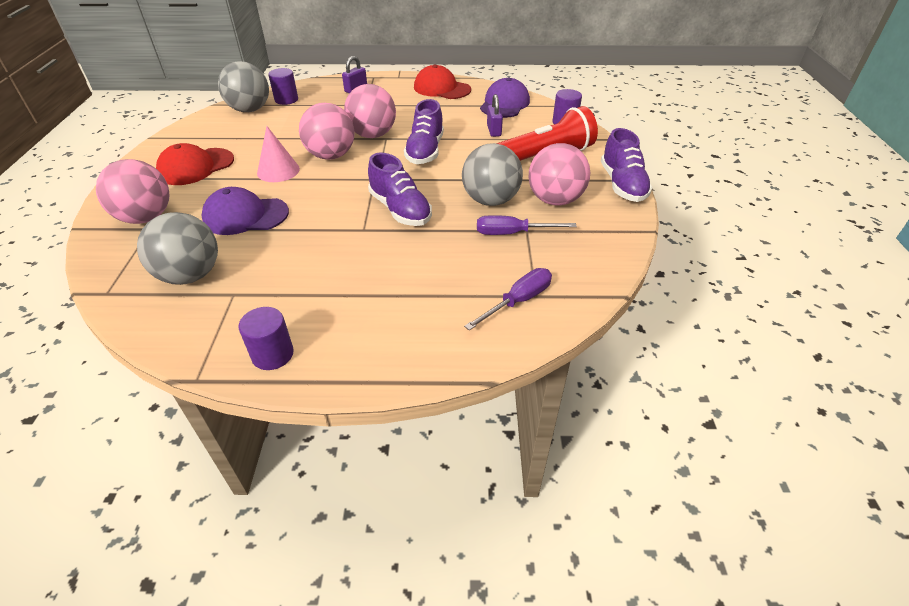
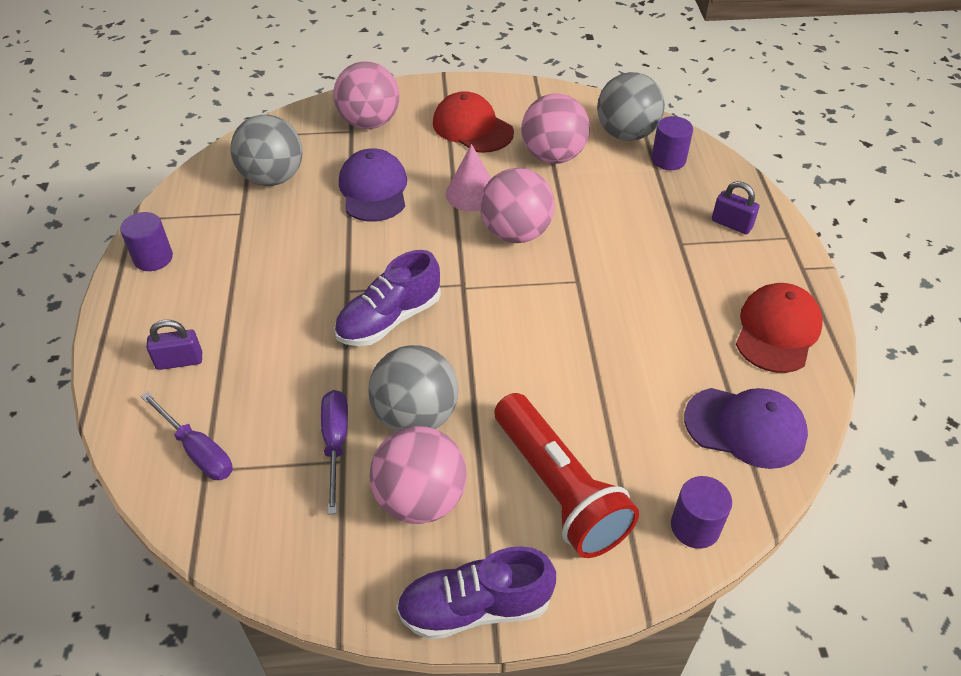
camera: 85 degrees right, 5 degrees up
pink ball [344,84,396,138] -> pink ball moved to [521,94,590,164]
purple shoe [404,99,444,164] -> none
purple padlock [487,94,503,137] -> purple padlock moved to [147,320,202,370]

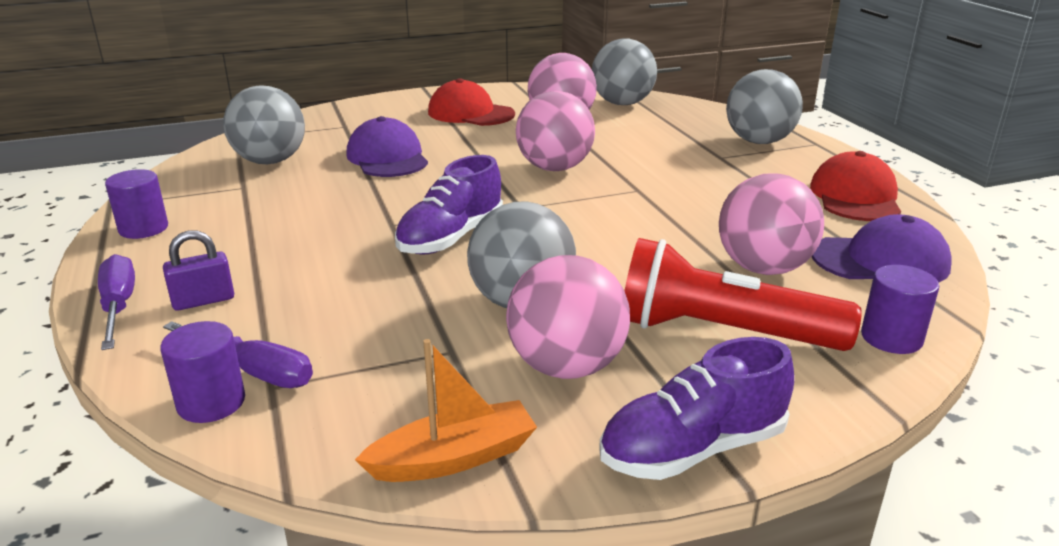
camera: 15 degrees left, 20 degrees down
purple screwdriver [321,390,348,515] -> purple screwdriver moved to [98,254,135,350]
pink ball [334,61,399,129] -> pink ball moved to [719,173,824,275]
pink cone [446,144,491,212] -> none
red flashlight [495,393,639,558] -> red flashlight turned 150 degrees clockwise [624,238,862,351]
purple cylinder [652,116,693,170] -> purple cylinder moved to [160,321,245,423]
purple padlock [712,181,759,234] -> grey ball [726,69,803,144]
none -> orange boat [355,339,537,482]

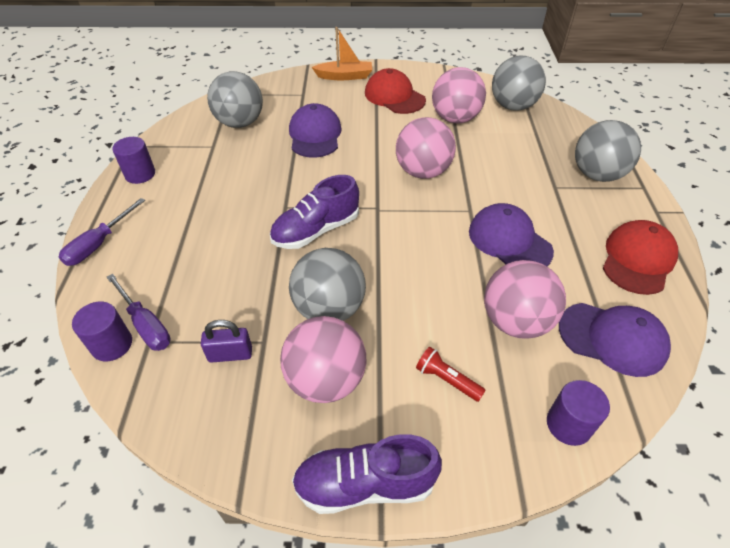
camera: 20 degrees right, 20 degrees up
purple screwdriver [98,254,135,350] -> purple screwdriver turned 150 degrees counterclockwise [59,198,145,266]
purple padlock [163,230,234,311] -> purple padlock moved to [201,320,252,363]
orange boat [355,339,537,482] -> orange boat moved to [312,27,372,80]
red flashlight [624,238,862,351] -> red flashlight [416,346,486,402], size x0.43
none -> purple cap [469,203,554,266]

